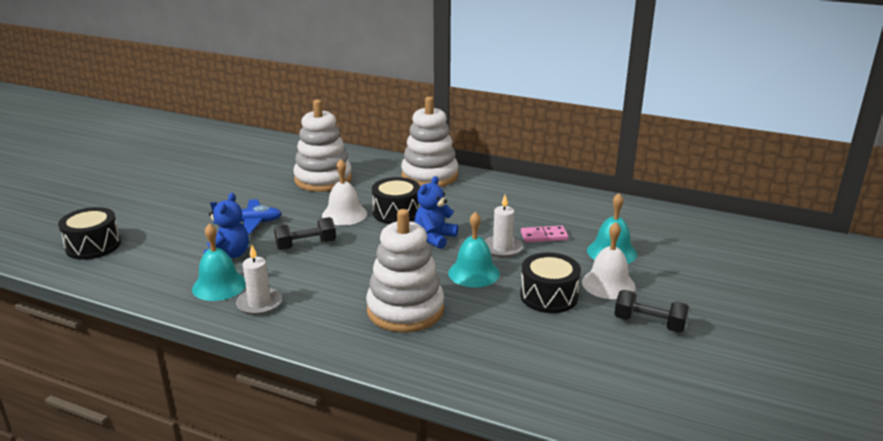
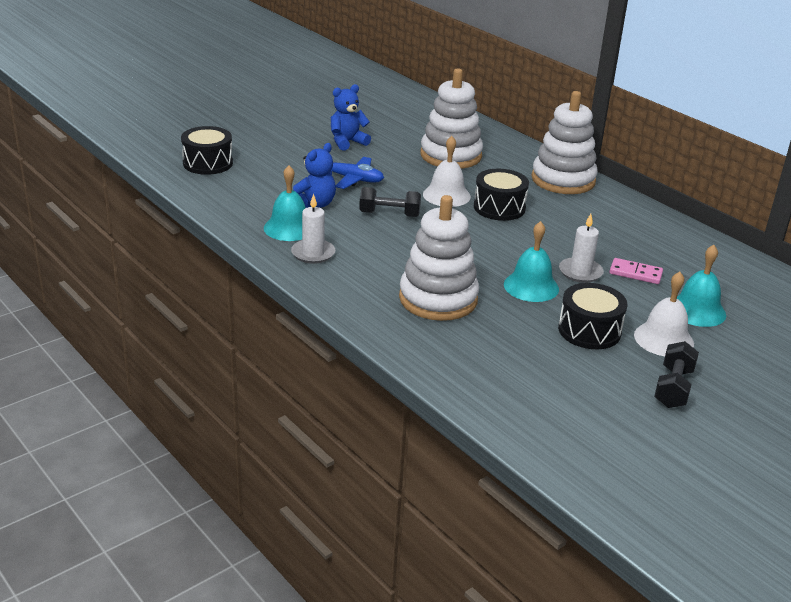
camera: 25 degrees right, 5 degrees up
blue teddy bear [414,176,458,249] -> blue teddy bear moved to [331,84,371,151]
black dumbbell [614,290,689,333] -> black dumbbell turned 60 degrees clockwise [654,341,699,408]

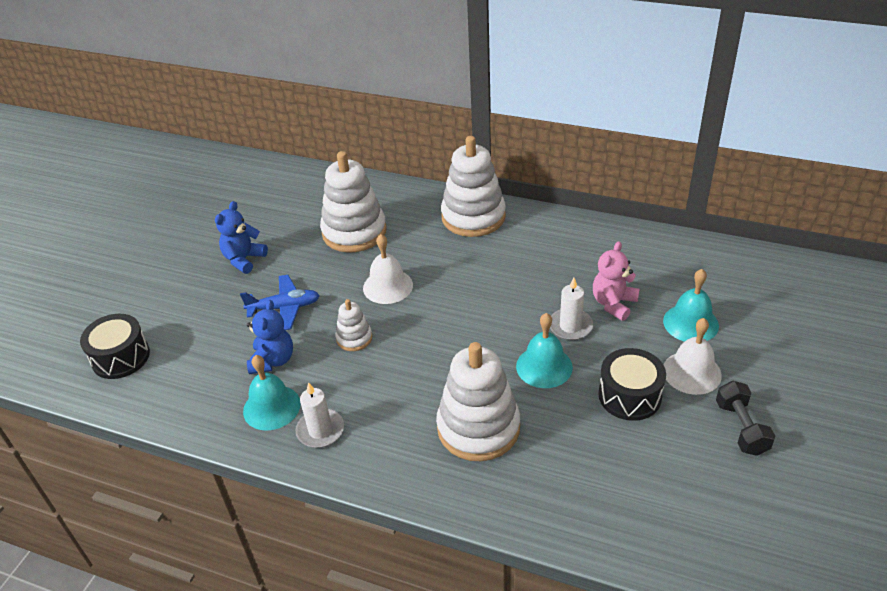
camera: 25 degrees left, 10 degrees up
black dumbbell [359,187,421,217] -> white stacking toy [335,299,372,351]
black drum [474,169,529,221] -> none
pink domino [609,258,663,284] -> pink teddy bear [593,241,640,321]

